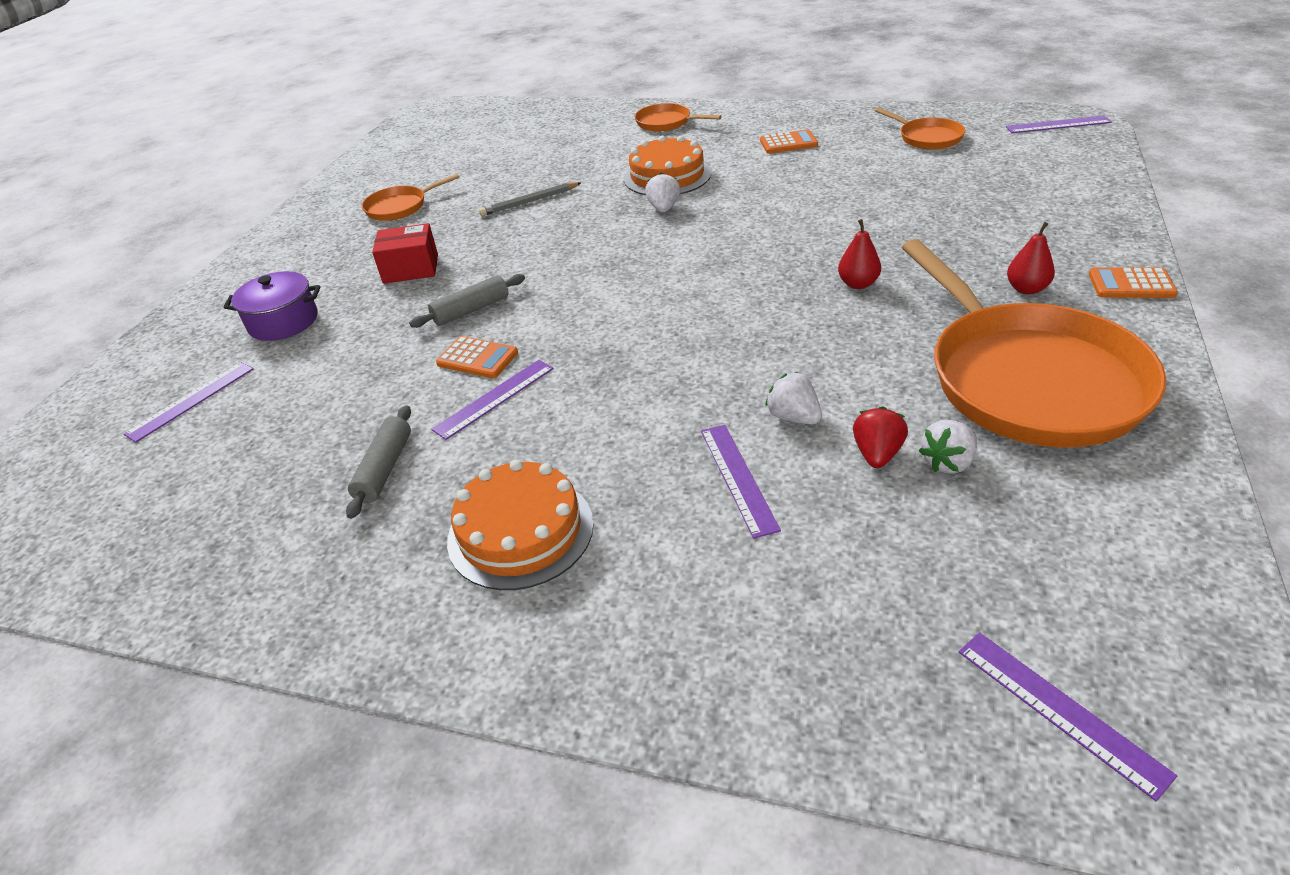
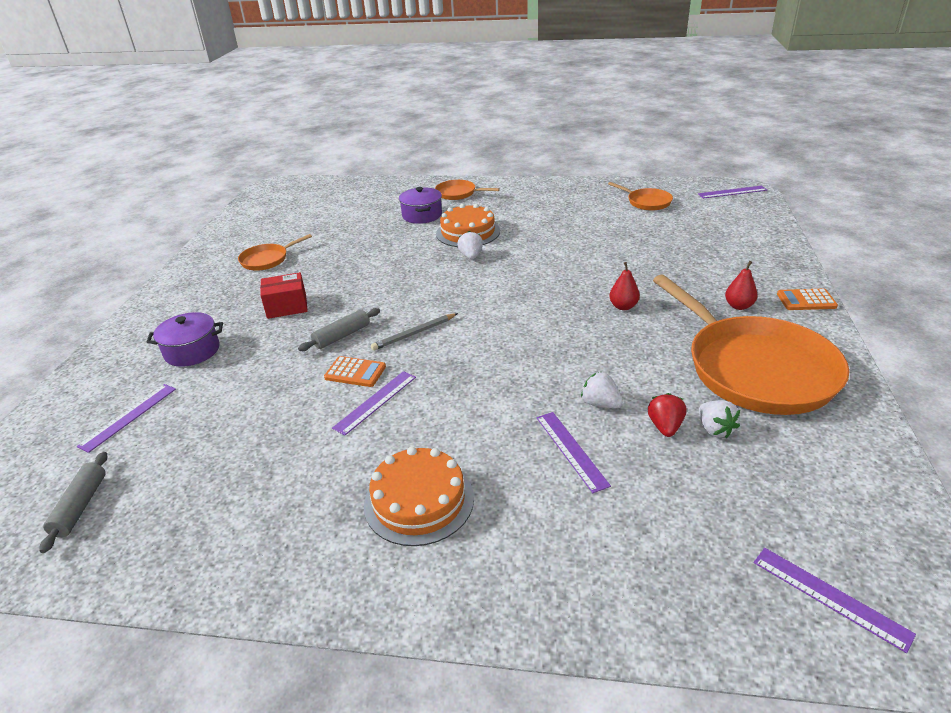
camera: 10 degrees left, 5 degrees down
grey rolling pin [346,405,411,519] -> grey rolling pin moved to [40,452,107,553]
grey pencil [479,182,582,216] -> grey pencil moved to [371,313,458,351]
orange calculator [760,130,818,154] -> none
white strawberry [919,420,977,473] -> white strawberry turned 60 degrees counterclockwise [699,400,740,439]
none -> purple pot [399,187,442,224]

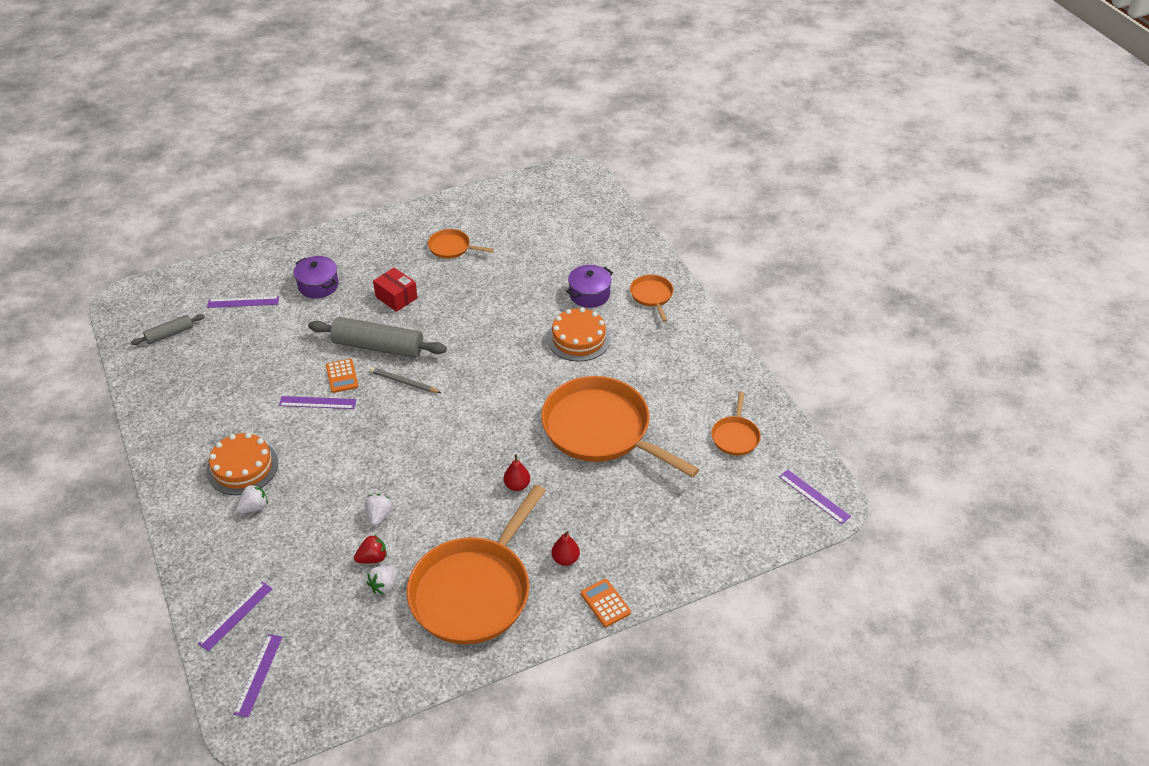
camera: 55 degrees right, 10 degrees up
grey rolling pin [298,308,380,351] -> grey rolling pin [308,317,447,358], size x1.90
white strawberry [457,231,483,259] -> white strawberry moved to [236,484,268,514]
purple ruler [537,412,611,493] -> purple ruler moved to [198,582,273,651]
none -> orange pan [541,376,700,478]

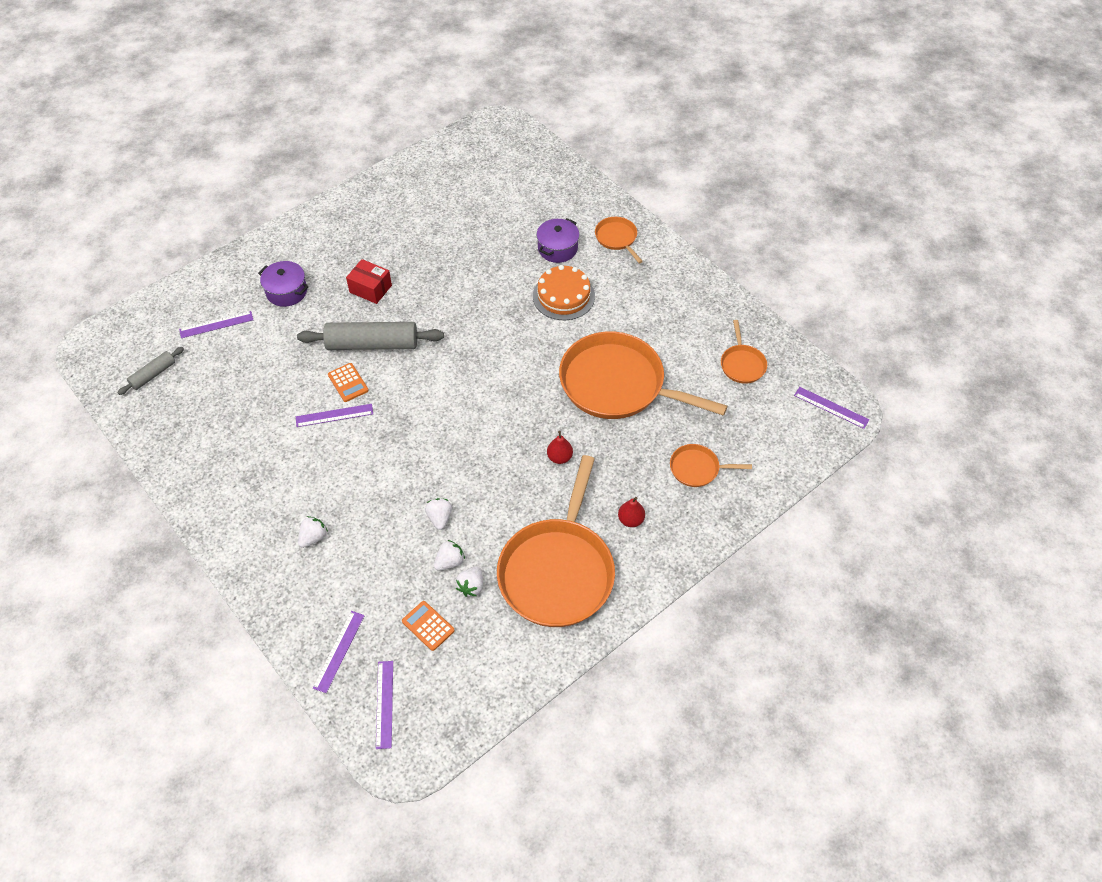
camera: 15 degrees left, 10 degrees up
orange cake [207,433,278,495] -> none
red strawberry [354,535,387,563] -> white strawberry [434,540,465,571]
grey pencil [370,367,441,393] -> none
orange pan [428,229,494,259] -> orange pan moved to [670,444,752,487]
orange calculator [581,579,631,627] -> orange calculator moved to [402,601,455,651]

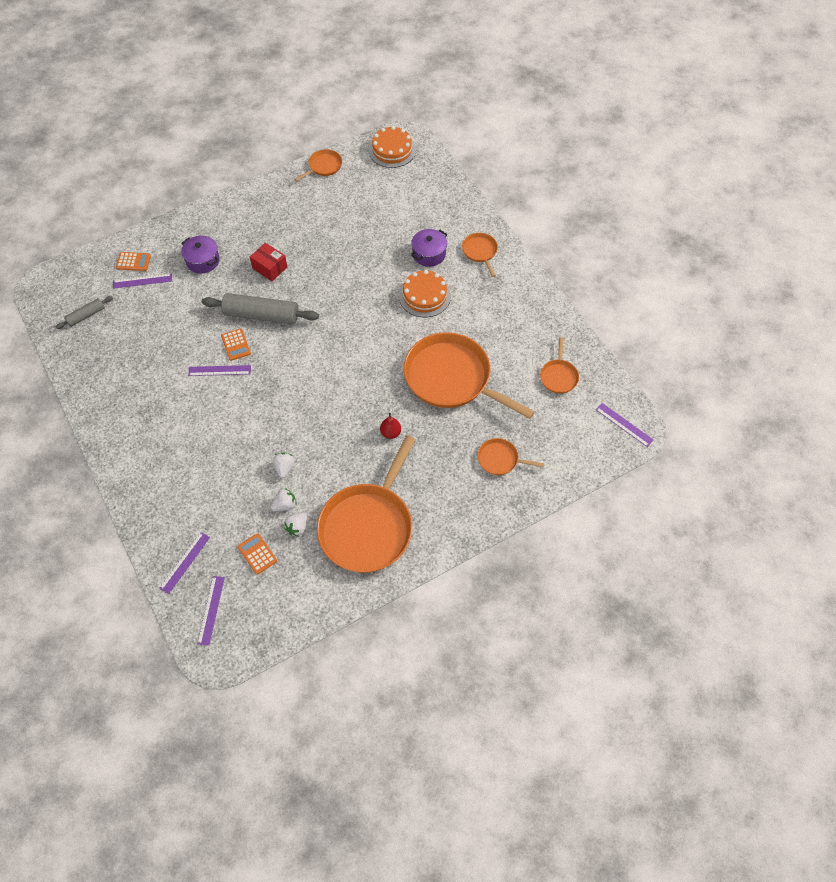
camera: 10 degrees right, 5 degrees up
white strawberry [298,516,328,548] -> none
red pear [618,497,645,527] -> none
none -> orange calculator [116,252,151,271]
none -> orange pan [295,149,342,181]
none -> orange cake [369,126,416,168]

